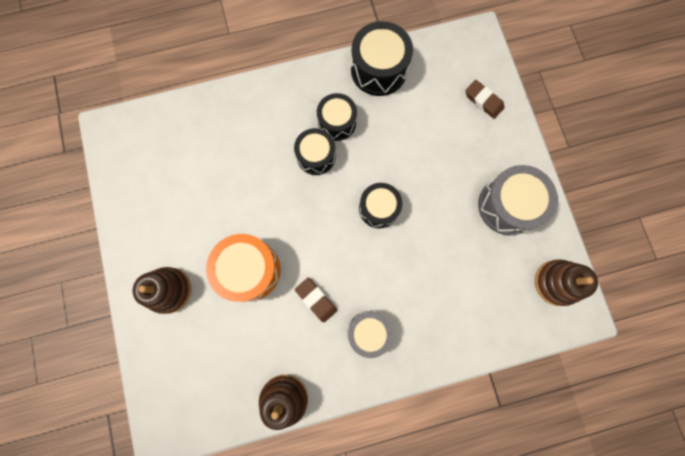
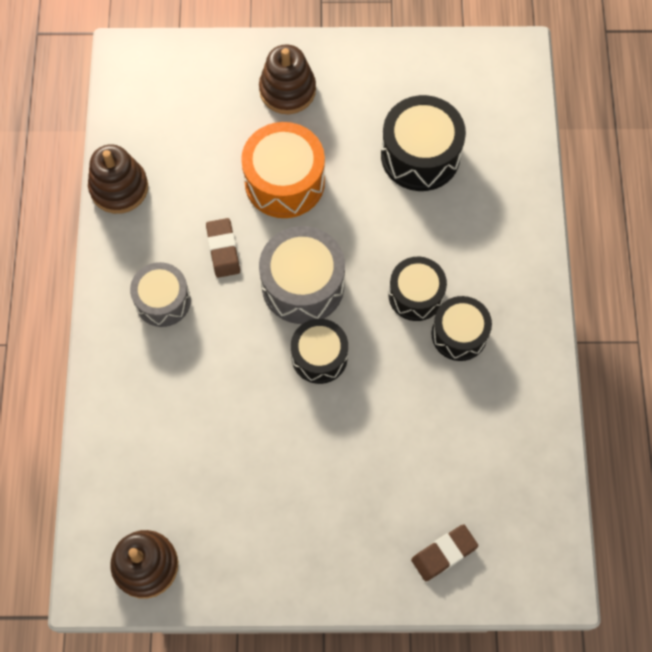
camera: 105 degrees right, 10 degrees down
brown eraser [295,278,337,323] -> brown eraser turned 75 degrees counterclockwise [206,218,240,278]
black drum [351,21,413,96] -> black drum moved to [381,95,466,191]
grey drum [478,165,558,235] -> grey drum moved to [259,226,345,324]

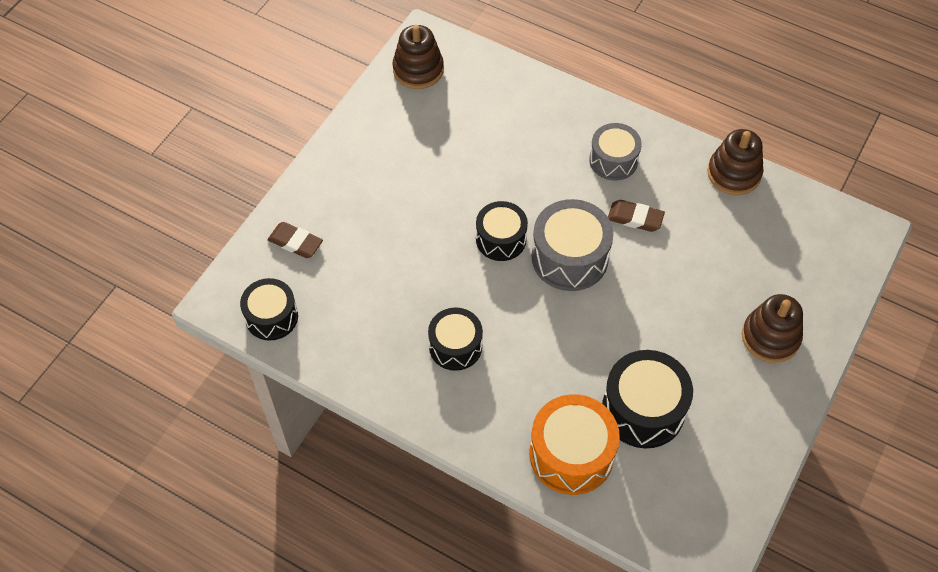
camera: 120 degrees right, 10 degrees down
orange drum [241,122,325,218] -> orange drum moved to [529,394,620,495]
black drum [388,257,447,321] -> black drum moved to [240,278,298,341]
brown eraser [411,524,478,581] -> brown eraser turned 60 degrees counterclockwise [267,222,323,258]

